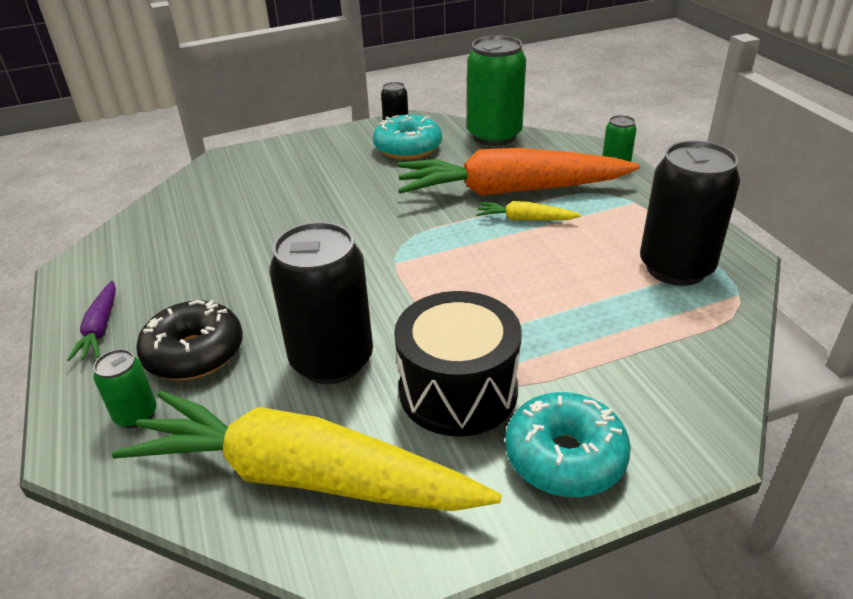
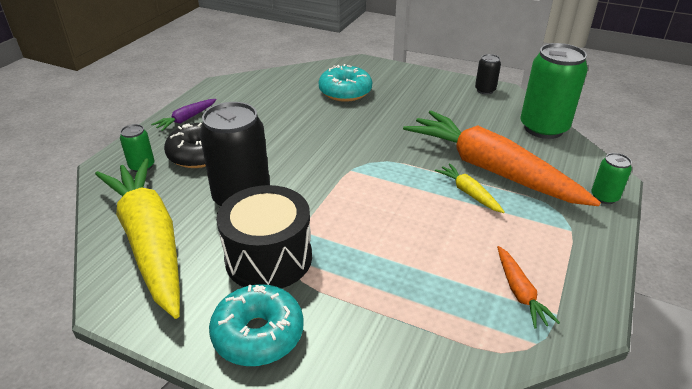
camera: 45 degrees right, 0 degrees up
turquoise donut [373,115,442,160] -> turquoise donut moved to [319,64,372,102]
black can [640,141,740,286] -> orange carrot [497,246,560,329]

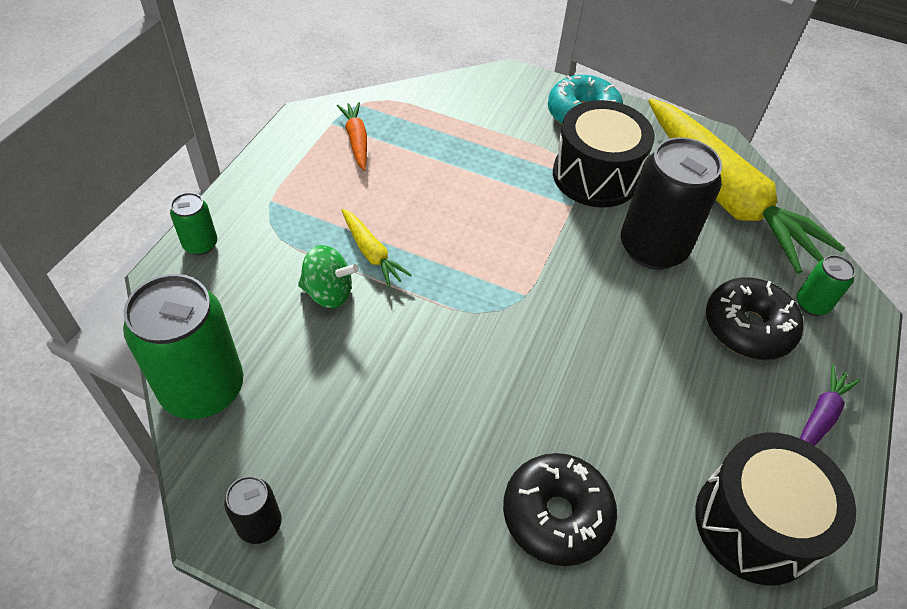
camera: 175 degrees right, 15 degrees up
turquoise donut [319,64,372,102] -> black donut [503,453,617,566]
orange carrot [403,111,601,206] -> green spinning top [298,245,359,308]
none -> black drum [695,433,856,585]

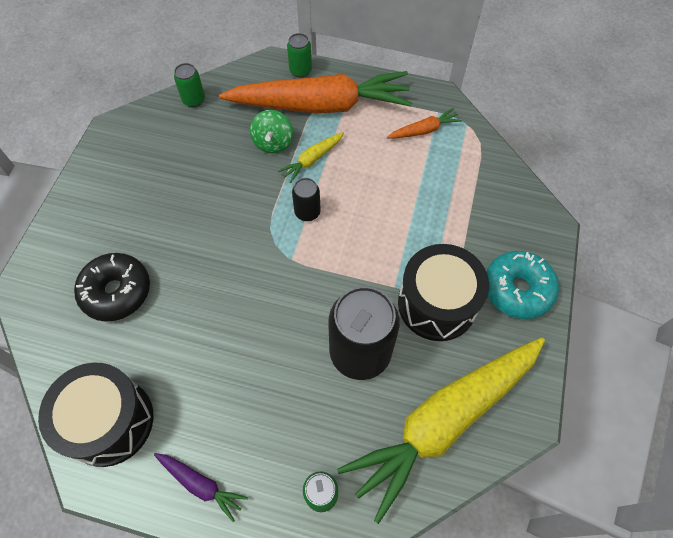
camera: 85 degrees right, 10 degrees up
green can [123,274,243,419] -> green can [174,63,205,107], size x0.48
black can [224,476,281,544] -> black can moved to [292,178,321,221]
black donut [706,277,804,360] -> none
none -> orange carrot [219,71,412,113]

